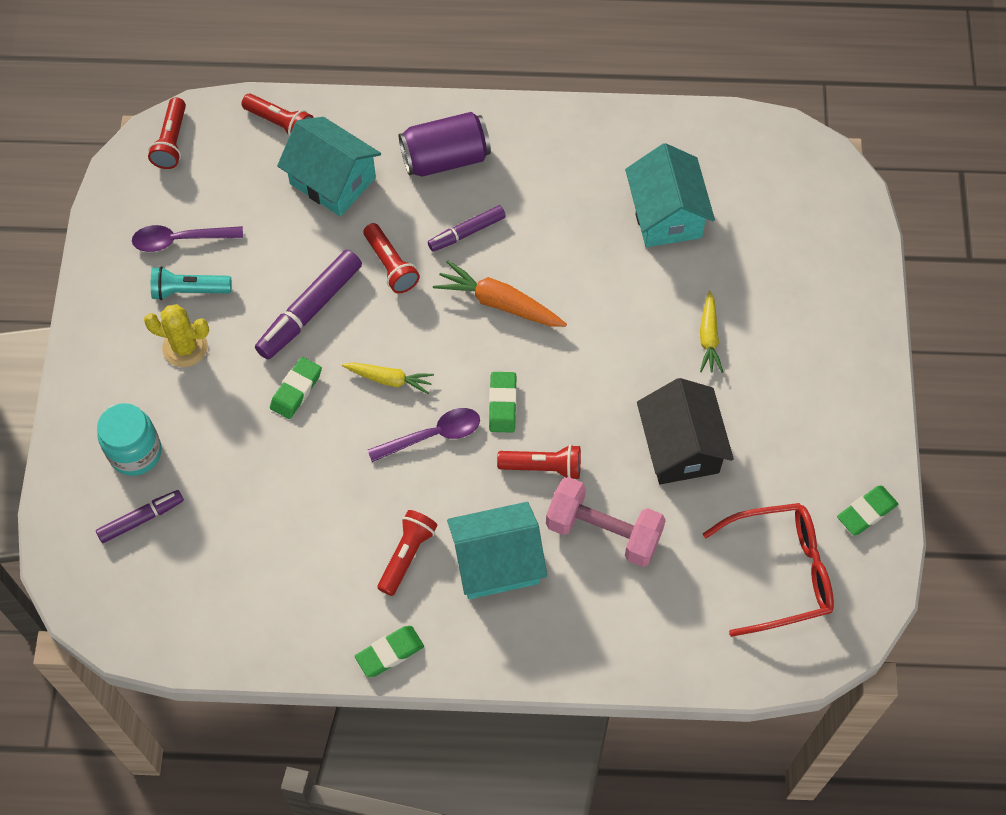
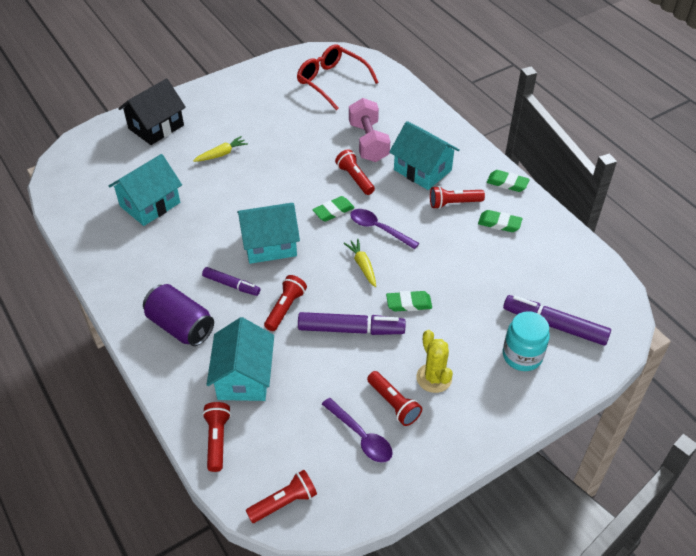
camera: 125 degrees left, 15 degrees down
purple marker [96,490,184,543] -> purple marker [503,295,611,346], size x1.63
turquoise flashlight [151,266,231,300] -> red flashlight [367,371,422,426]
orange carrot [433,260,567,327] -> turquoise house [237,203,300,264]
black house [637,378,734,484] -> black house moved to [118,79,186,145]
green eraser [837,486,898,535] -> green eraser moved to [478,210,522,232]

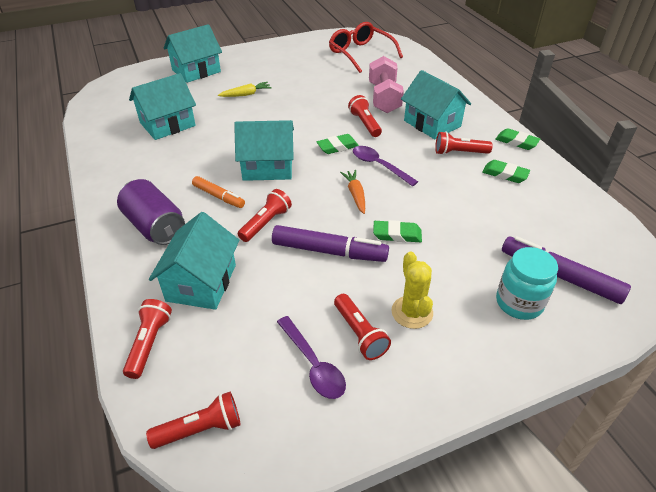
camera: 10 degrees right, 5 degrees down
black house [118,79,186,145] -> turquoise house [163,24,222,83]
purple marker [202,267,260,296] -> orange marker [192,176,245,208]
yellow carrot [344,239,376,287] -> orange carrot [340,170,365,214]

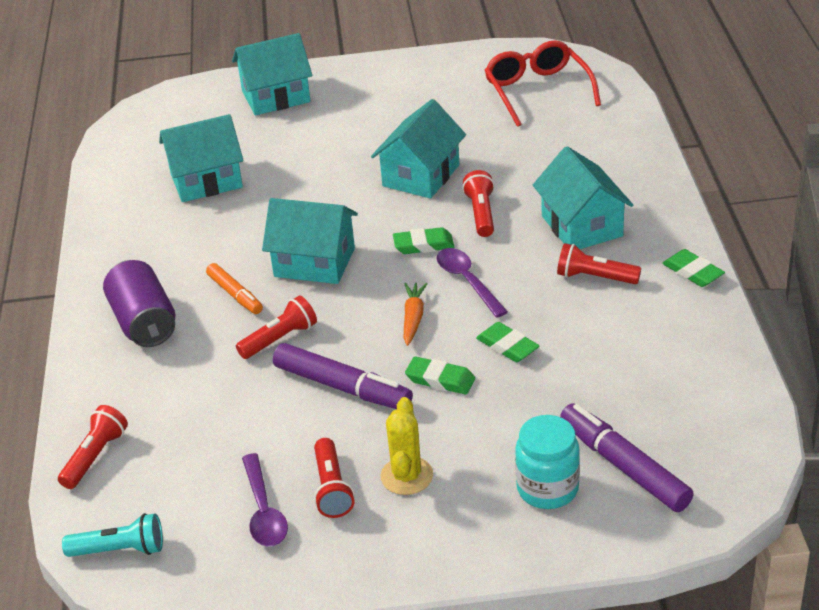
camera: 20 degrees right, 5 degrees down
red flashlight [146,392,241,449] -> turquoise flashlight [62,513,163,557]
turquoise house [149,212,239,310] -> turquoise house moved to [371,99,466,199]
yellow carrot [218,82,272,97] -> none
pink dumbbell [369,56,404,113] -> none
green eraser [482,160,530,183] -> green eraser moved to [476,322,539,362]

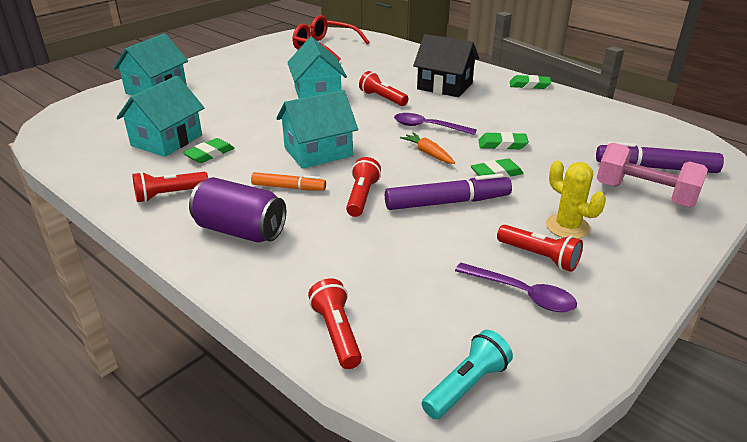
camera: 45 degrees left, 5 degrees down
green eraser [393,227,454,254] -> green eraser moved to [183,138,234,163]
turquoise jar [515,415,580,509] -> pink dumbbell [597,143,708,207]
turquoise house [533,146,633,249] -> black house [413,34,479,97]
red flashlight [557,243,641,284] -> red flashlight moved to [132,172,208,202]

